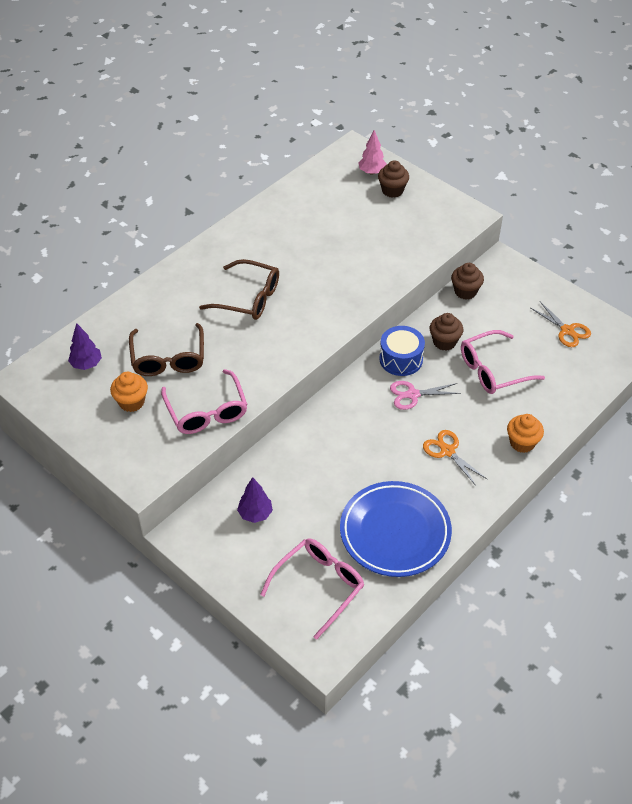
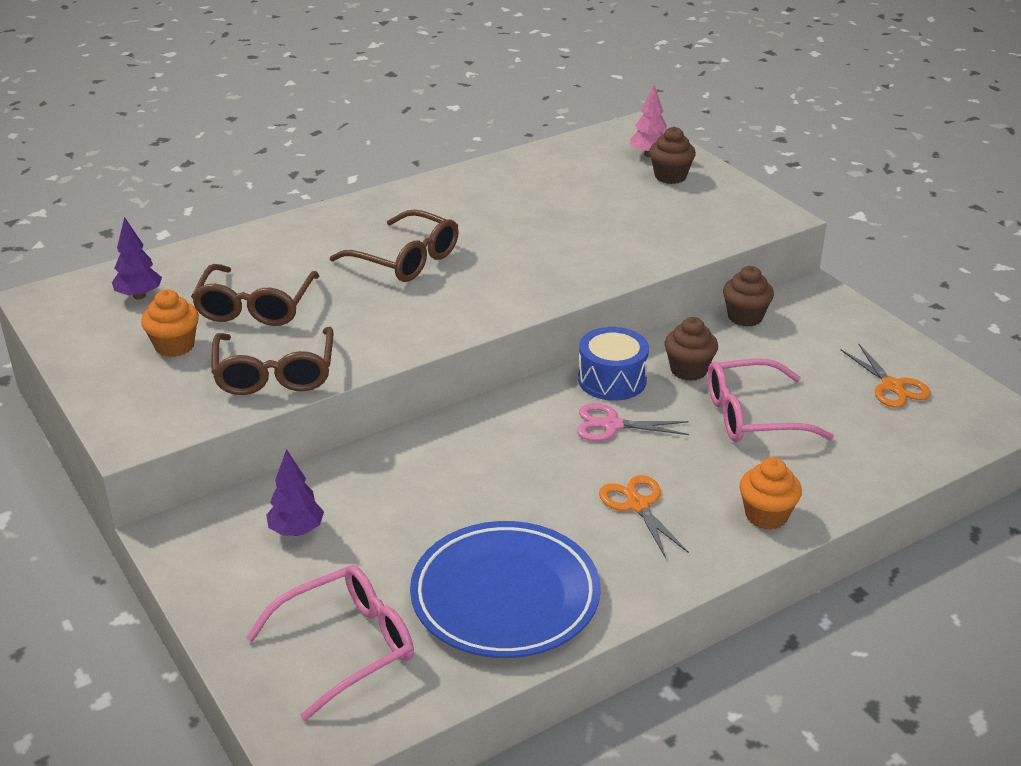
camera: 15 degrees right, 15 degrees down
pink glasses [161,369,248,434] -> brown glasses [211,327,334,395]

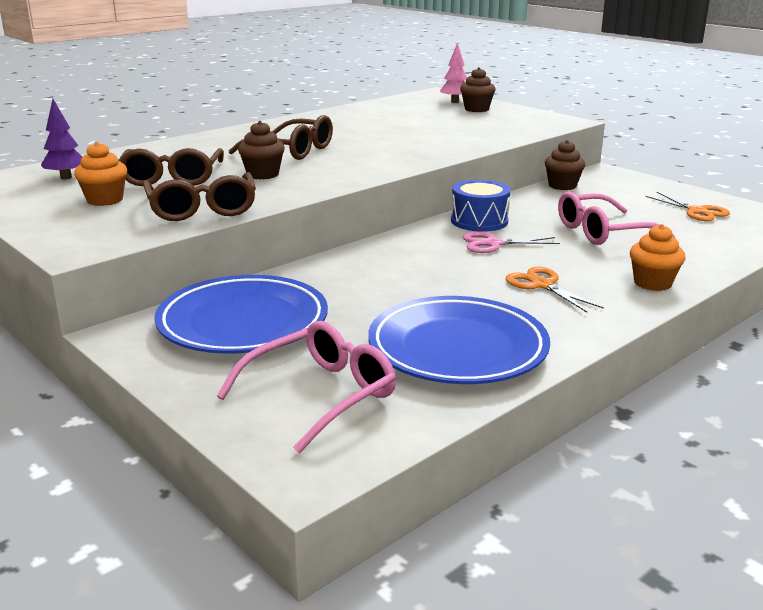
camera: 10 degrees left, 10 degrees down
purple tree [266,449,324,536] -> blue plate [155,275,328,354]
brown cupcake [664,317,718,381] -> brown cupcake moved to [238,121,285,179]

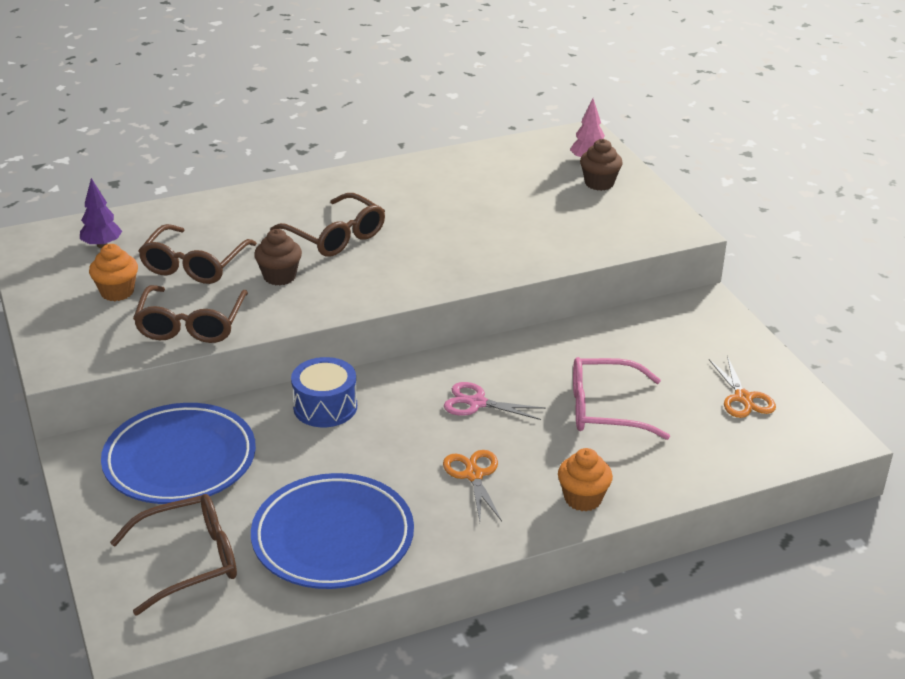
camera: 20 degrees right, 10 degrees up
pink glasses [217,321,396,453] -> brown glasses [110,494,237,615]
blue drum [451,180,511,232] -> blue drum moved to [291,357,357,427]
brown cupcake [545,140,585,190] -> none

